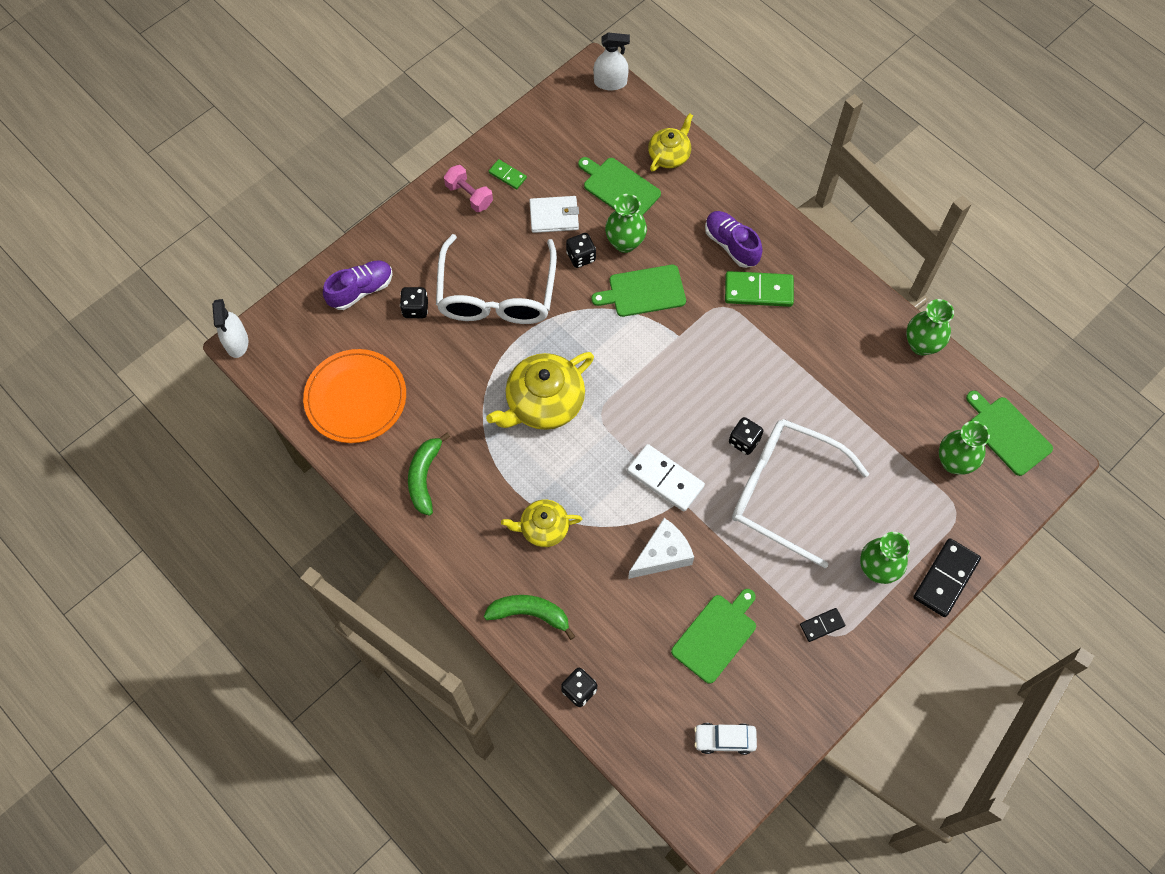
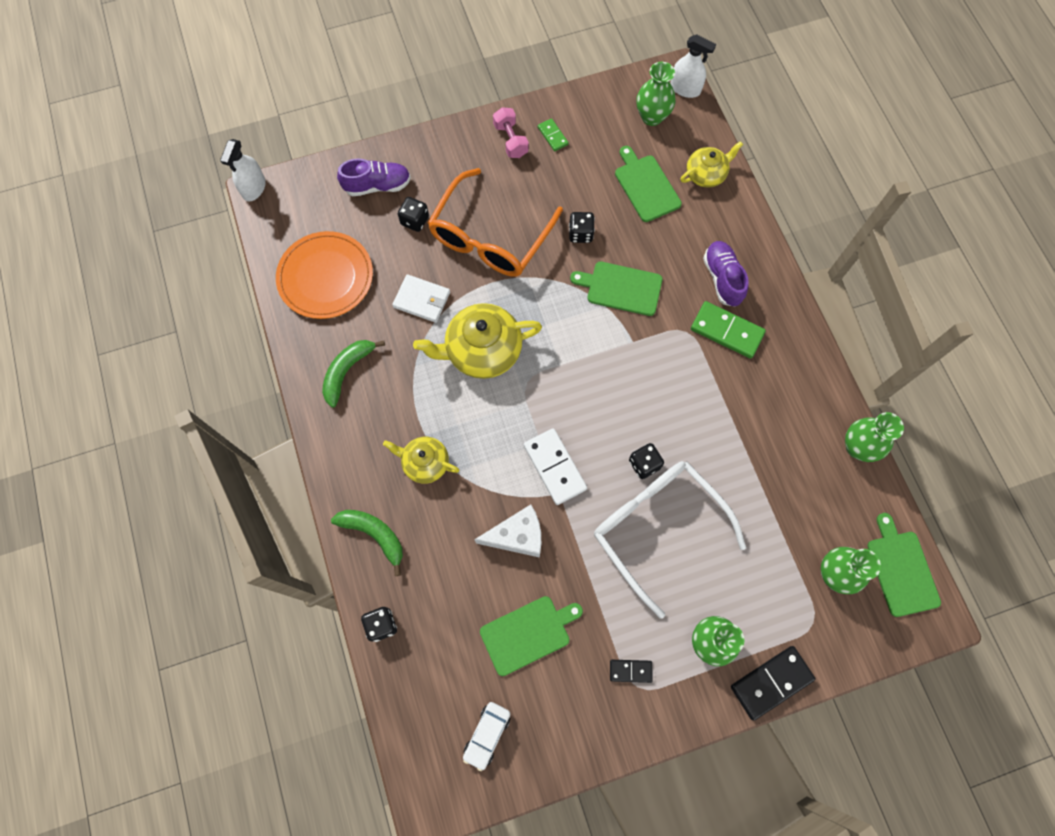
camera: 25 degrees right, 5 degrees up
white glasses [436,234,557,324] -> orange glasses [428,168,563,277]
white wallet [529,196,579,233] -> white wallet moved to [392,274,450,323]
green vase [605,194,647,253] -> green vase moved to [636,62,676,126]
white car [694,723,757,755] -> white car turned 90 degrees counterclockwise [463,702,510,771]

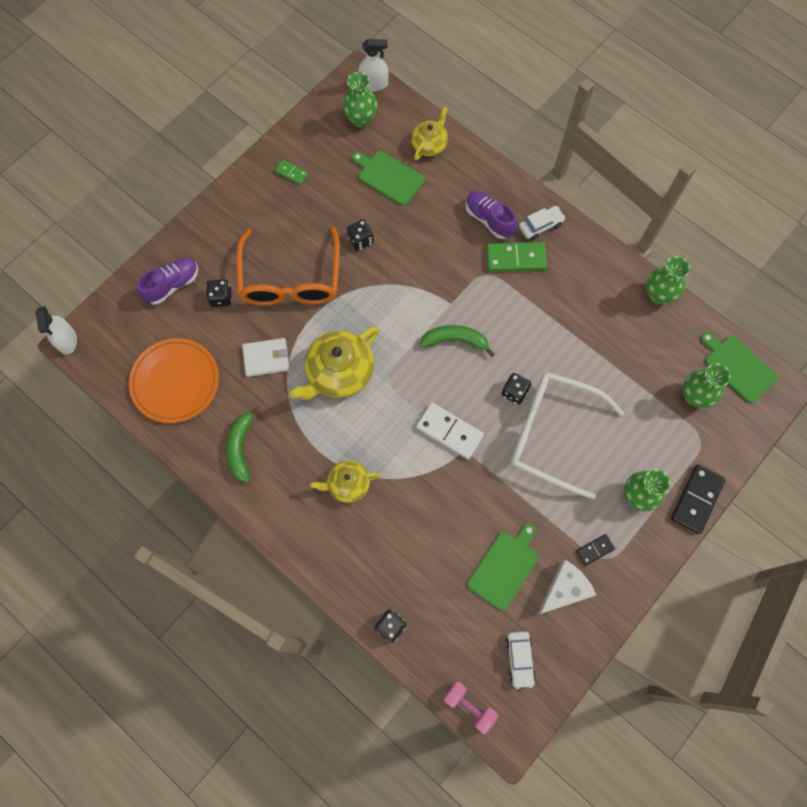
camera: 30 degrees left, 0 degrees up
green banana [331,510,403,576] -> green banana moved to [420,325,495,357]
white cheese [474,504,541,558] -> white cheese moved to [537,560,596,615]
pink dumbbell [493,107,529,158] -> pink dumbbell moved to [444,682,498,734]
green cutting board [570,262,663,316] -> none
none -> white car [519,206,566,240]

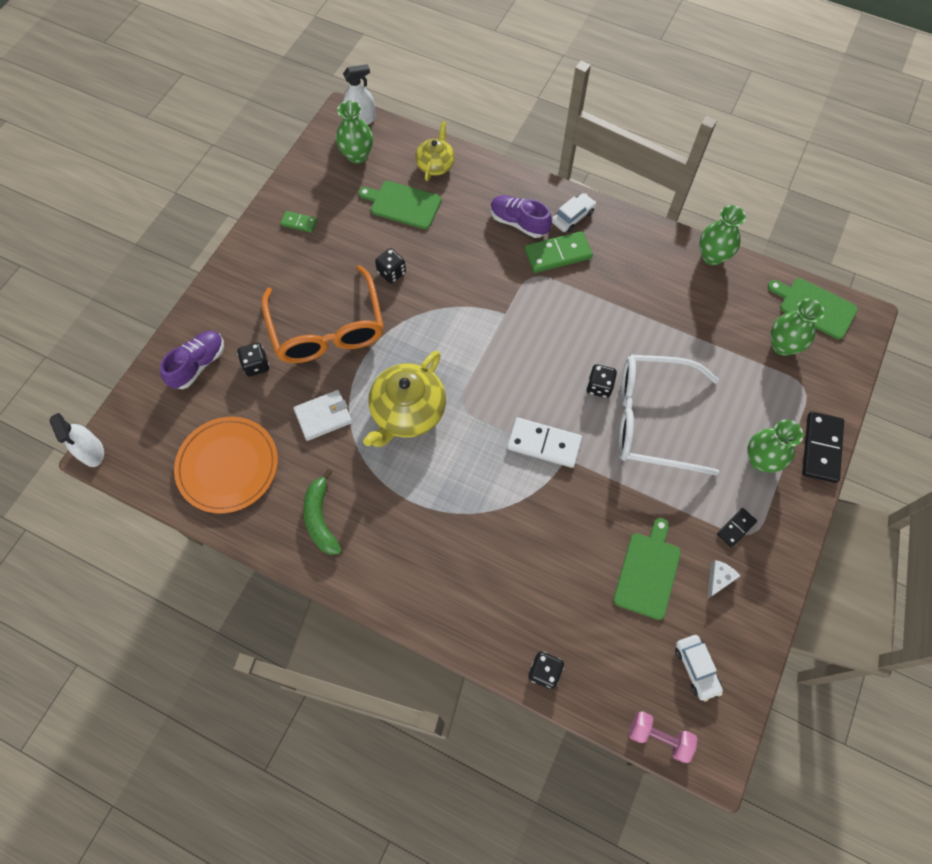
camera: 15 degrees left, 5 degrees down
yellow teapot [310,460,381,503] -> none
green banana [420,325,495,357] -> none
white cheese [537,560,596,615] -> white cheese [707,560,740,599], size x0.56

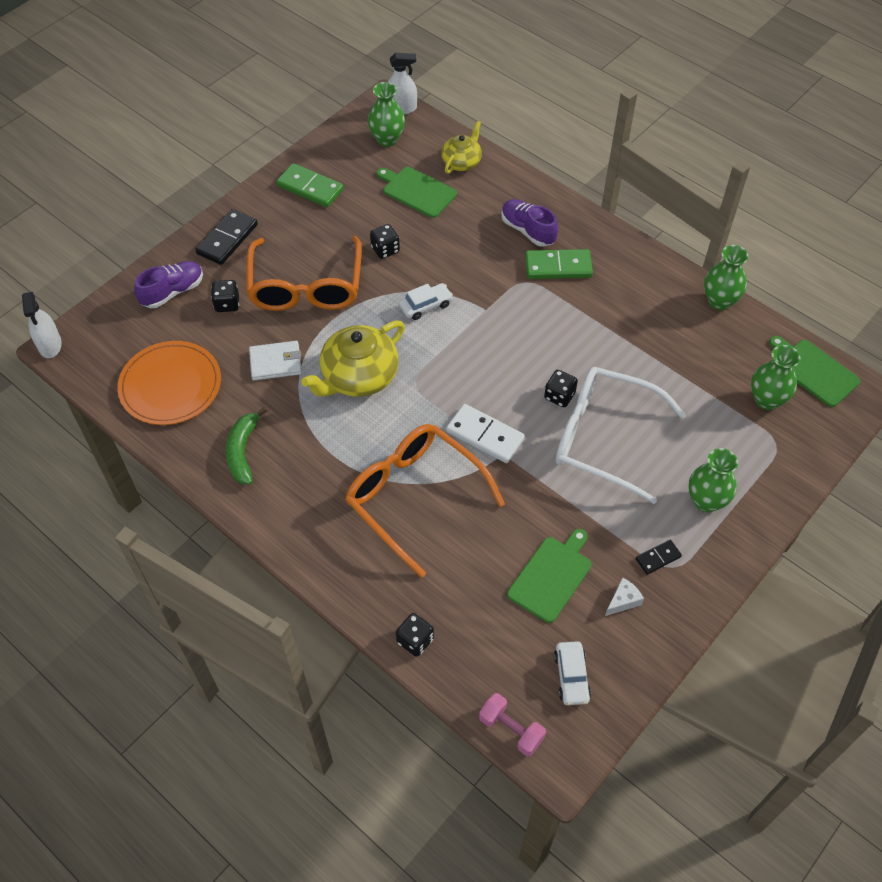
camera: 15 degrees right, 10 degrees down
green domino [280,211,317,233] -> green domino [276,163,344,207], size x1.83
white car [552,193,596,233] -> white car moved to [399,283,453,320]
black domino [802,412,844,483] -> black domino moved to [195,209,258,265]
none -> orange glasses [345,424,505,578]

